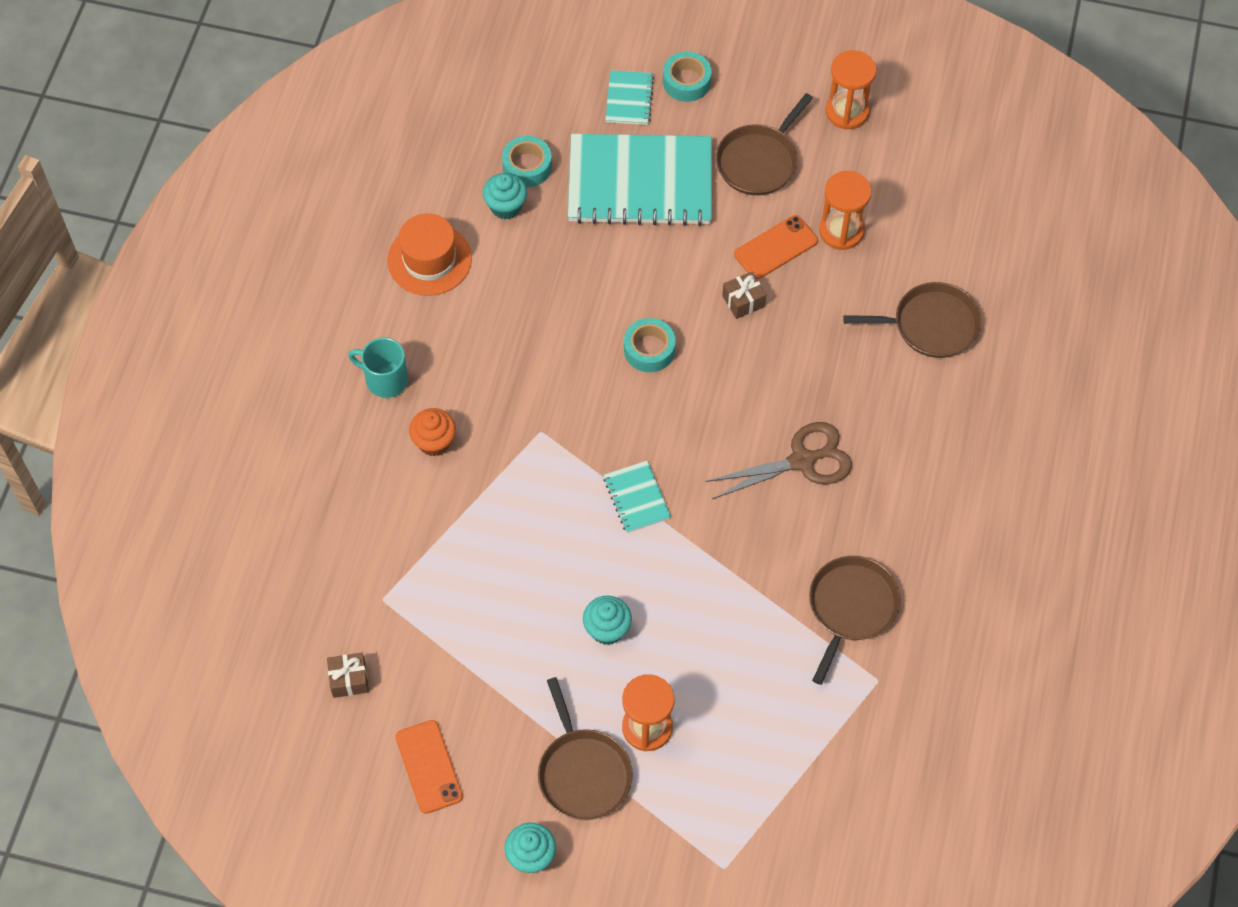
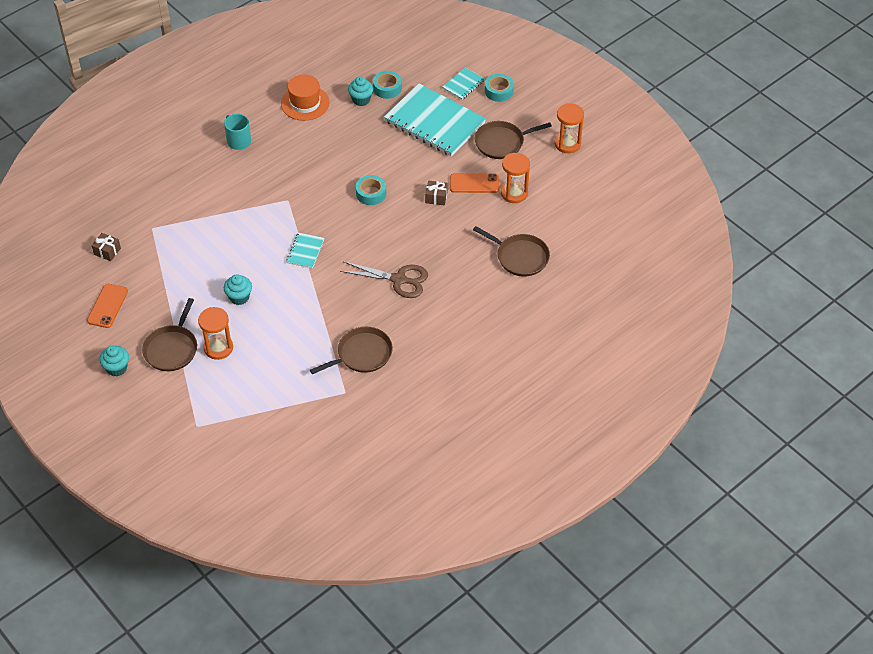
camera: 35 degrees right, 10 degrees down
orange cupcake [409,408,456,456] -> none

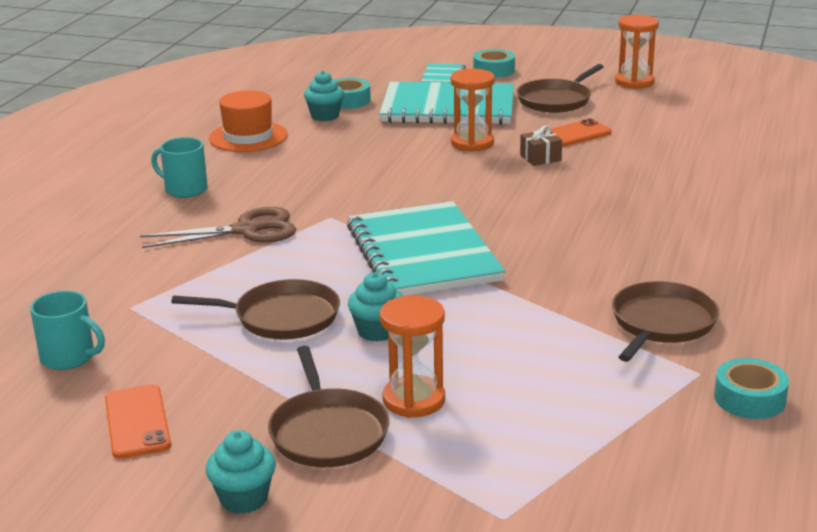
camera: 30 degrees left, 25 degrees down
brown gift [92,233,121,261] -> turquoise mug [30,291,105,370]
turquoise notebook [286,233,324,269] -> turquoise notebook [347,201,505,296], size x2.27
brown scissors [340,262,428,298] -> brown scissors moved to [140,207,296,248]
turquoise tape [356,175,386,205] -> turquoise tape moved to [714,358,789,419]
brown pan [473,226,550,277] -> brown pan moved to [171,279,340,340]
orange hourglass [501,153,530,203] -> orange hourglass moved to [450,69,495,152]

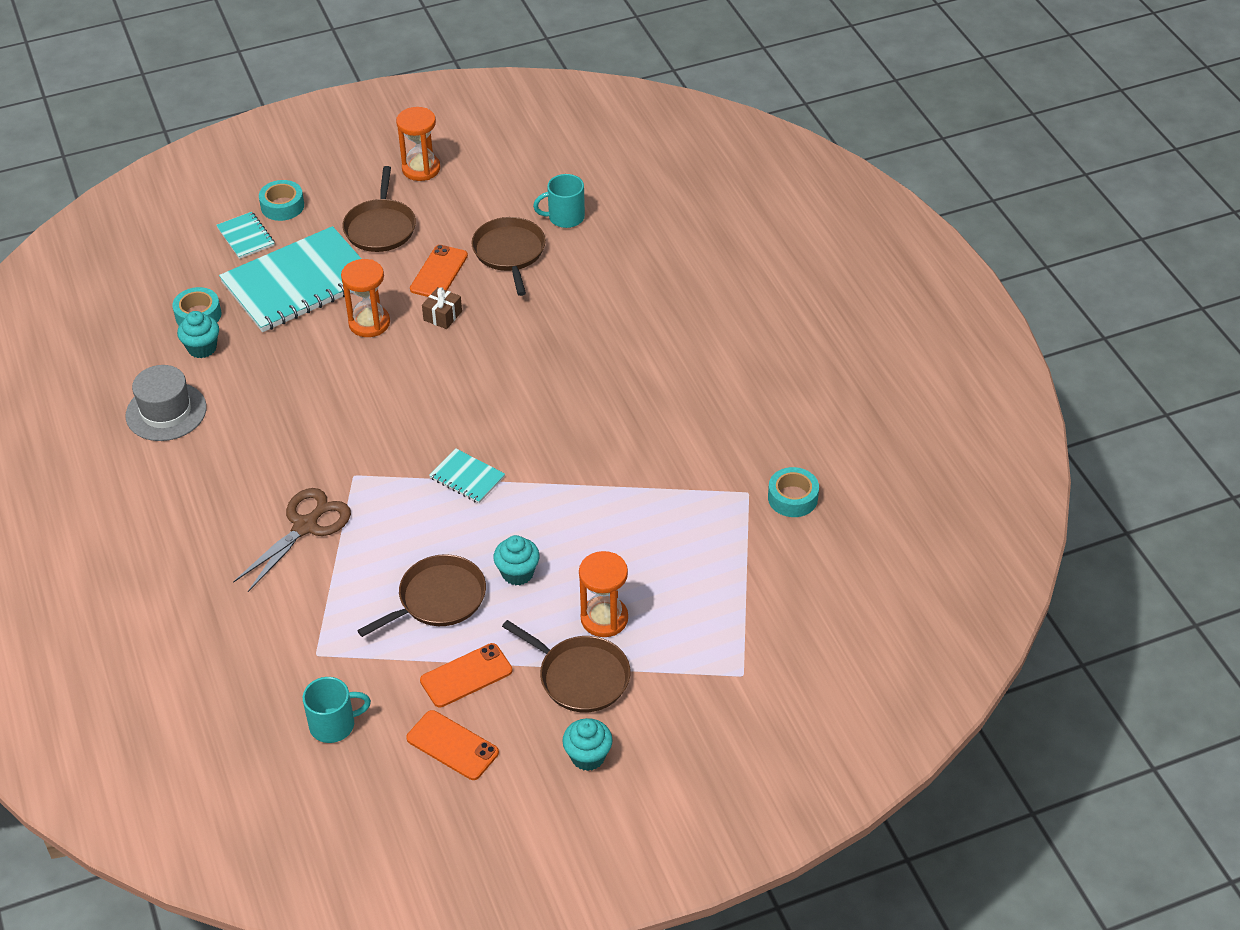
camera: 40 degrees left, 20 degrees up
turquoise mug [151,137,208,198] -> turquoise mug moved to [533,174,585,228]
orange hat [209,90,288,152] -> grey hat [125,365,207,441]
turquoise notebook [347,201,505,296] -> turquoise notebook [429,448,505,503], size x0.44
brown pan [612,281,719,362] -> brown pan moved to [471,217,546,296]
none -> orange phone [420,643,512,708]

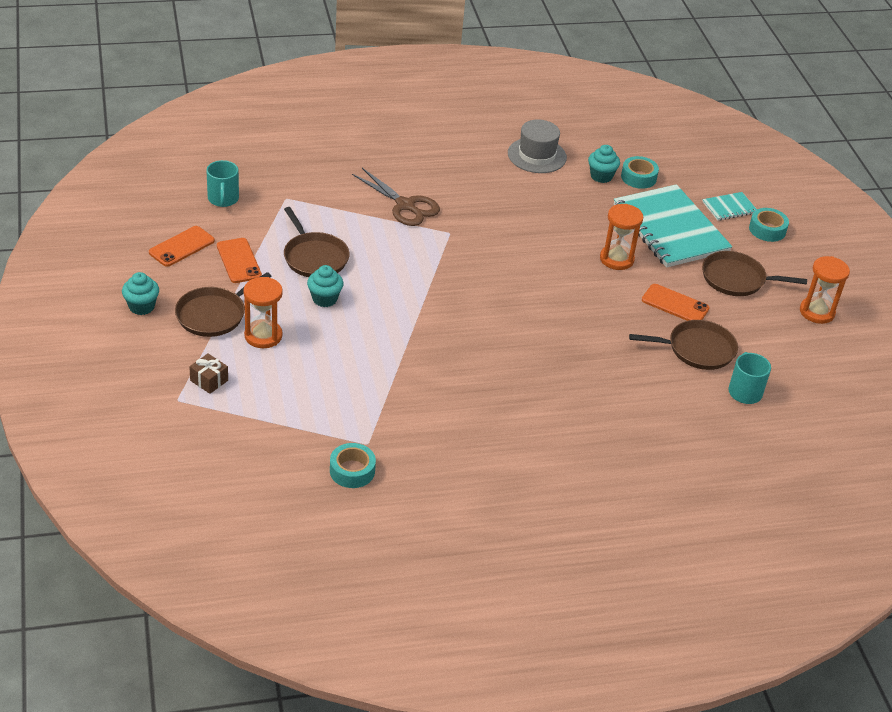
camera: 95 degrees right, 5 degrees down
brown gift [422,287,462,329] -> brown gift moved to [189,354,228,394]
turquoise notebook [429,448,505,503] -> none

